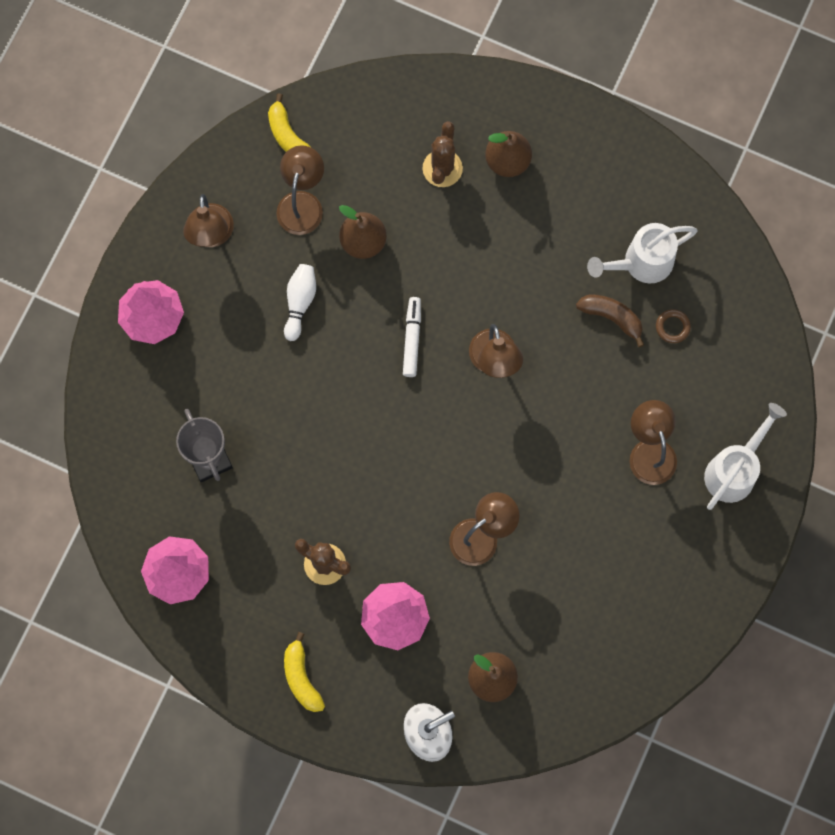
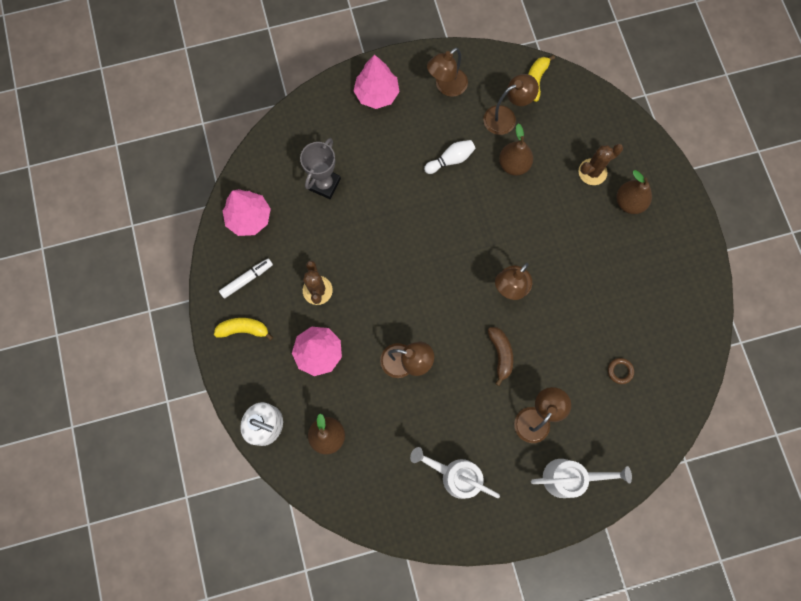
camera: 50 degrees right, 0 degrees up
yellow banana [284,632,325,712] -> yellow banana turned 60 degrees clockwise [214,318,273,341]
white marker [403,297,421,377] -> white marker moved to [219,258,273,299]
brown banana [576,294,644,347] -> brown banana moved to [488,327,513,386]
white watering can [587,223,698,284] -> white watering can moved to [410,447,500,499]

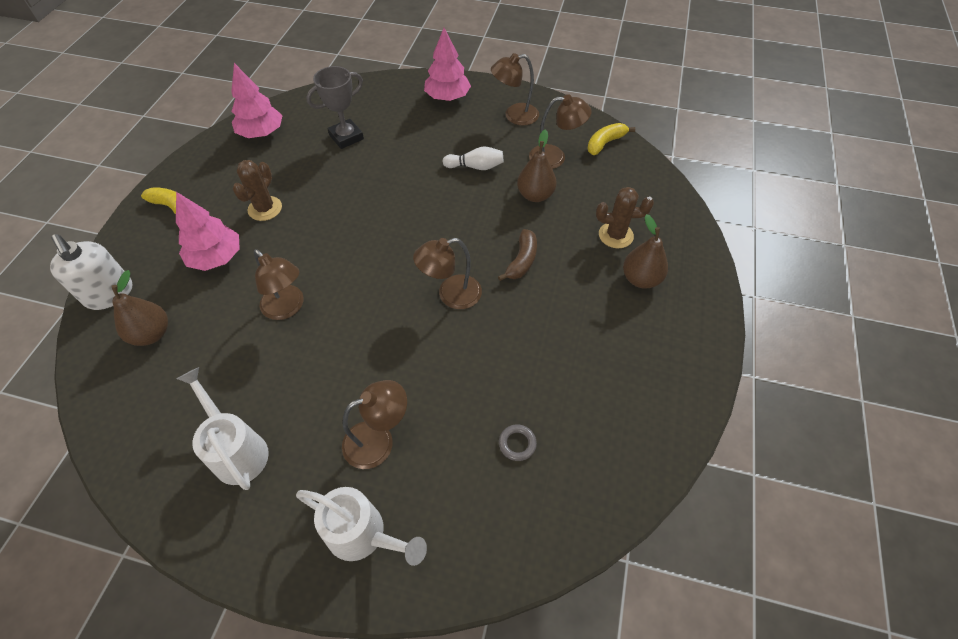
camera: 30 degrees right, 20 degrees down
white marker [219,258,273,299] -> none
brown banana [488,327,513,386] -> brown banana moved to [498,229,537,281]
brown ring [608,358,634,384] -> grey ring [499,424,537,461]

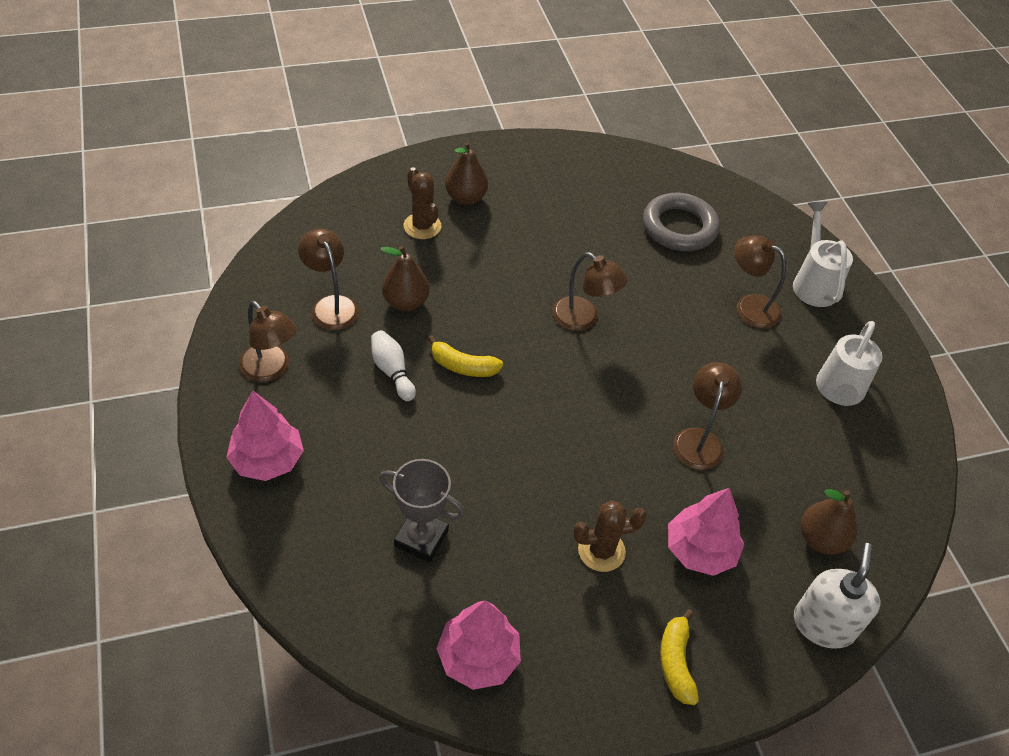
camera: 125 degrees left, 5 degrees down
brown banana [498,229,537,281] -> none
grey ring [499,424,537,461] -> grey ring [643,193,720,251], size x2.44
yellow banana [587,123,635,155] -> yellow banana moved to [428,336,503,377]

